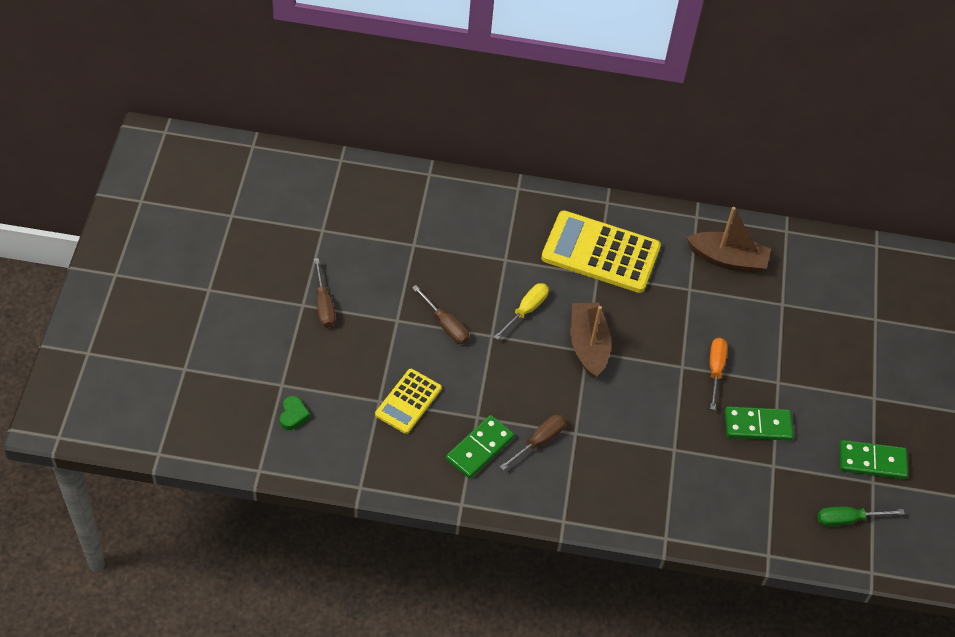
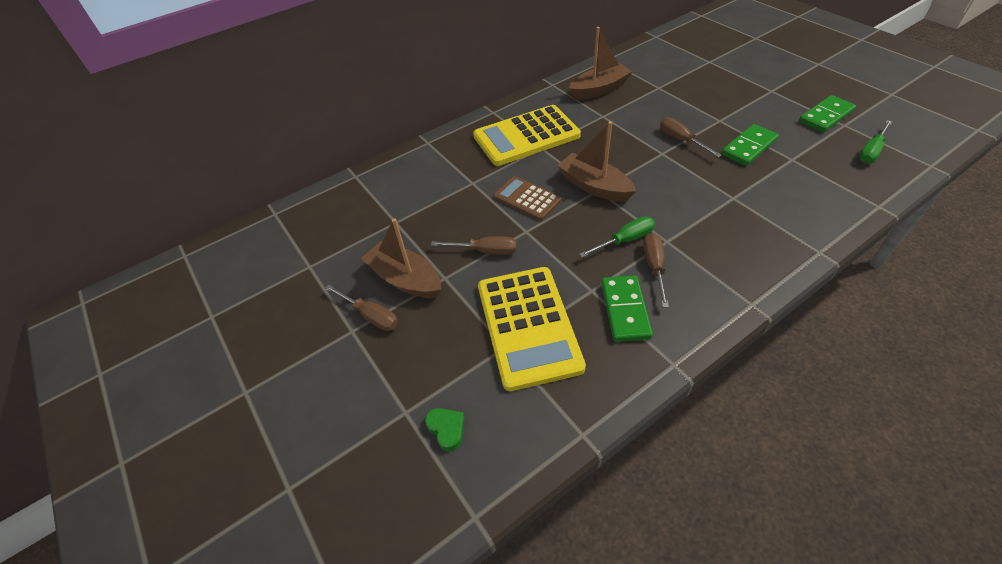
camera: 35 degrees left, 5 degrees down
yellow calculator [375,369,442,434] -> yellow calculator [478,267,586,391], size x1.76
yellow screwdriver [494,283,549,340] -> brown calculator [493,176,562,221]
orange screwdriver [710,338,728,410] -> brown screwdriver [660,118,721,157]
none -> brown boat [361,218,441,298]
none -> green screwdriver [579,217,655,258]

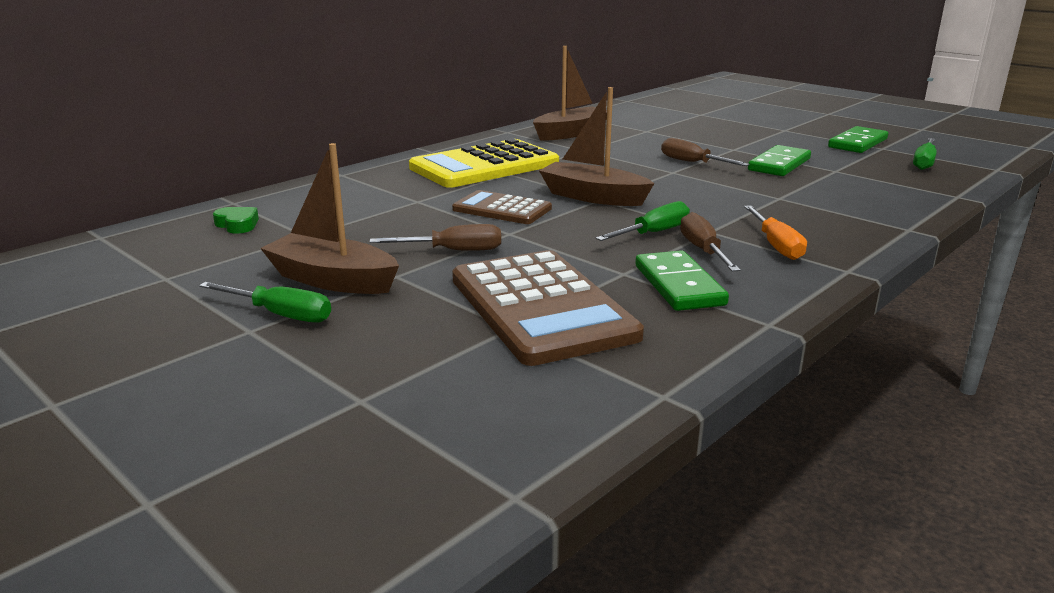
camera: 15 degrees left, 25 degrees down
brown screwdriver [325,285,398,331] -> green screwdriver [199,282,331,323]
green heart [425,408,465,451] -> green heart moved to [213,207,259,234]
yellow calculator [478,267,586,391] -> brown calculator [452,250,644,366]
none -> orange screwdriver [744,205,807,260]

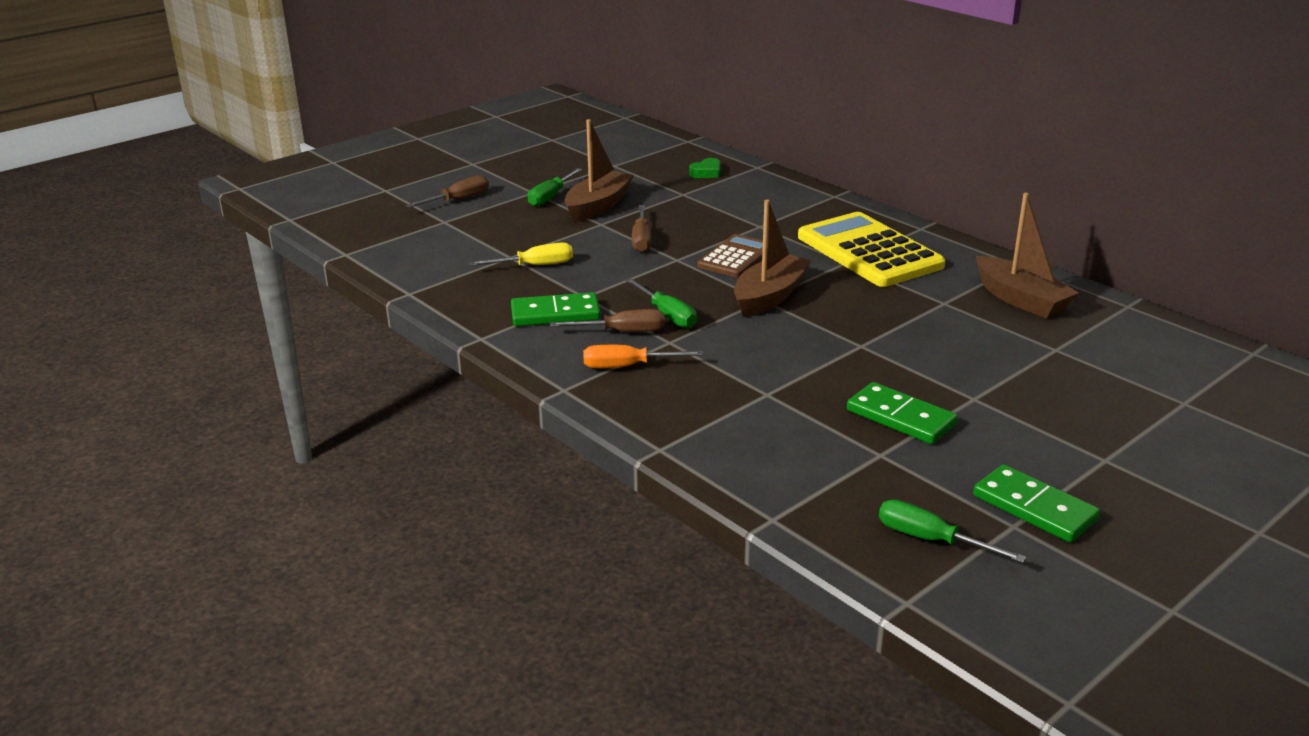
camera: 95 degrees right, 5 degrees up
brown calculator [452,250,644,366] -> yellow screwdriver [469,243,573,266]
brown screwdriver [661,138,750,166] -> brown screwdriver moved to [406,175,489,208]

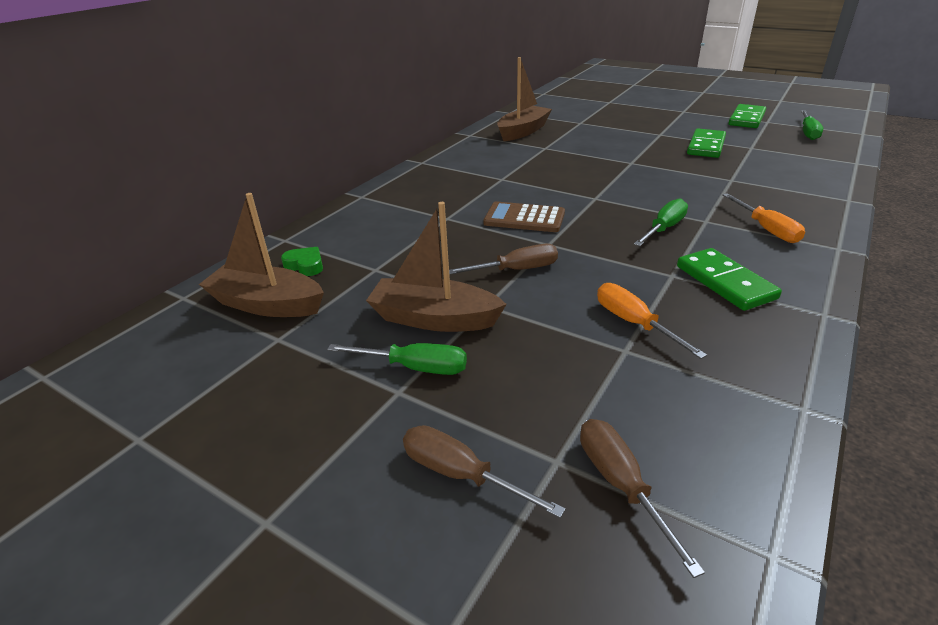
camera: 105 degrees left, 5 degrees up
yellow screwdriver [469,243,573,266] -> orange screwdriver [597,283,707,359]
brown screwdriver [550,309,665,332] -> brown screwdriver moved to [580,419,705,578]
brown boat [734,200,811,317] -> brown boat moved to [199,193,324,317]
yellow calculator [798,212,945,287] -> none

